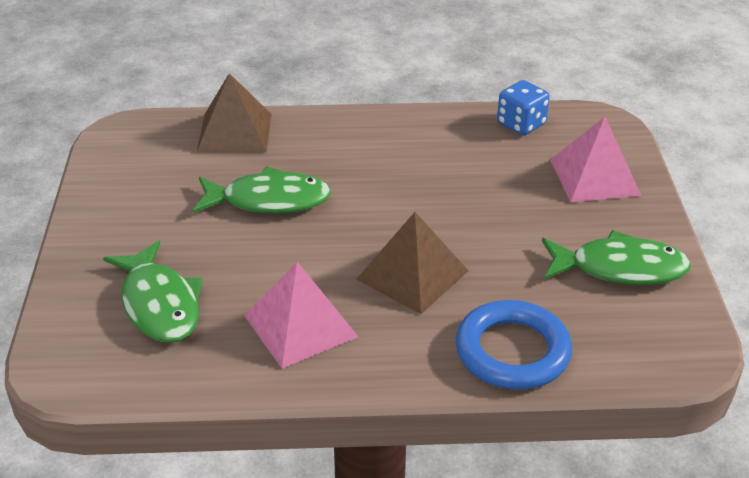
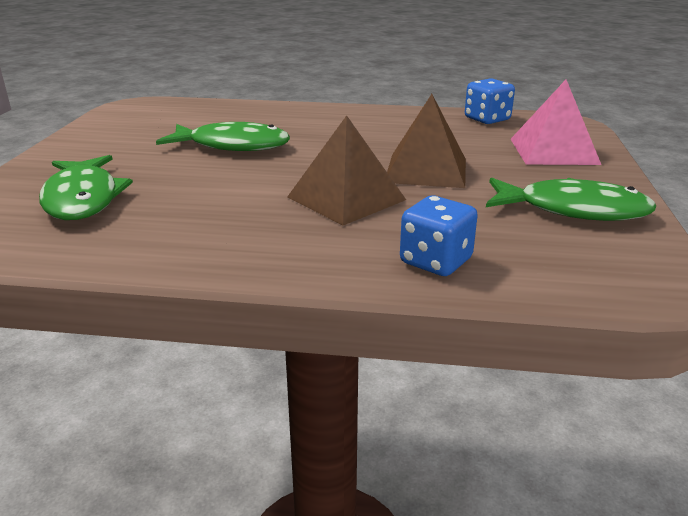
camera: 10 degrees right, 10 degrees down
brown pyramid [197,73,271,153] -> brown pyramid moved to [387,94,466,188]
pink pyramid [244,262,358,368] -> none
blue ring [456,300,572,390] -> blue dice [400,196,478,276]

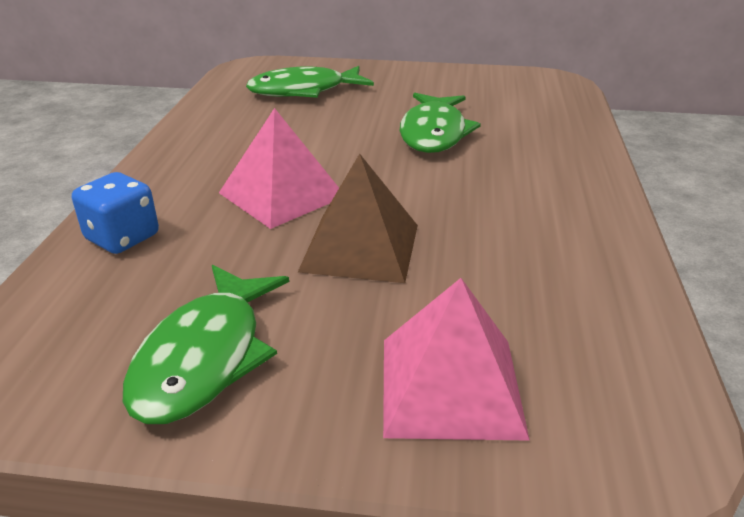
camera: 90 degrees right, 5 degrees up
brown pyramid [287,115,406,226] -> pink pyramid [219,108,339,229]
blue dice [465,78,515,124] -> none

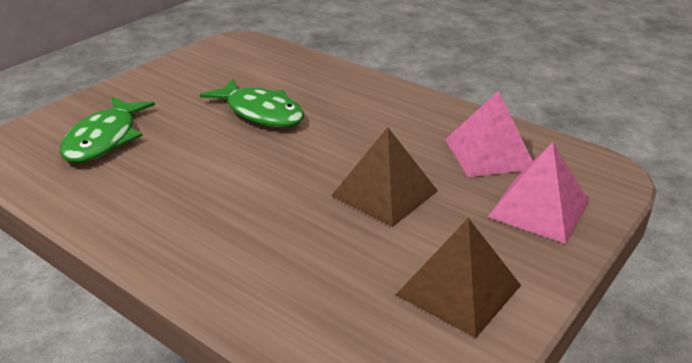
camera: 60 degrees left, 0 degrees up
blue dice [72,172,159,254] -> none
green fish [123,265,289,424] -> brown pyramid [396,218,521,338]
pink pyramid [219,108,339,229] -> pink pyramid moved to [445,91,533,177]

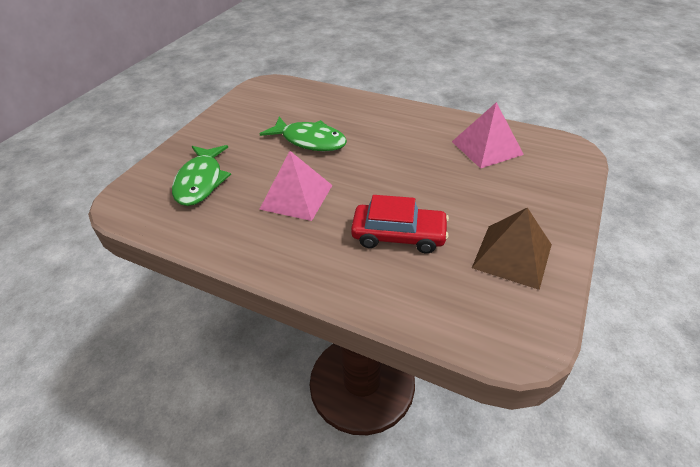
camera: 10 degrees left, 10 degrees up
brown pyramid [331,127,438,227] -> none
pink pyramid [488,142,589,244] -> pink pyramid moved to [259,151,332,221]
none -> red car [351,195,449,254]

